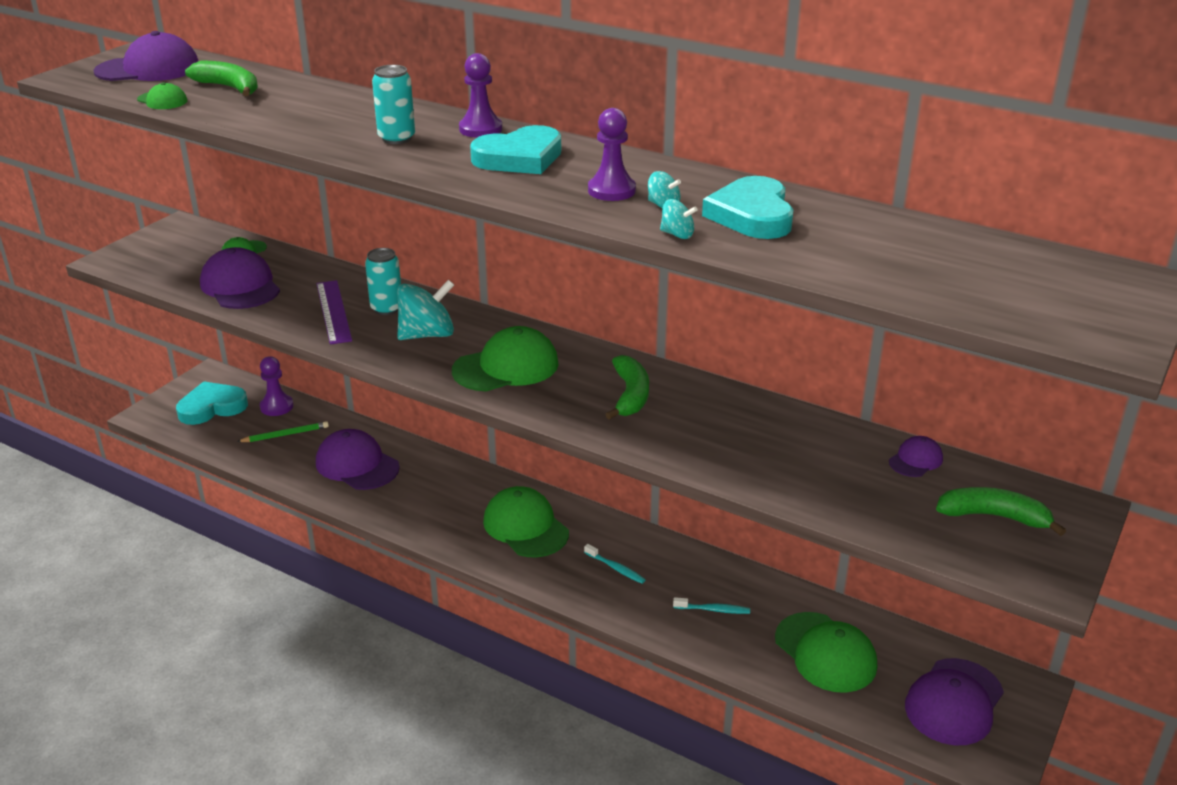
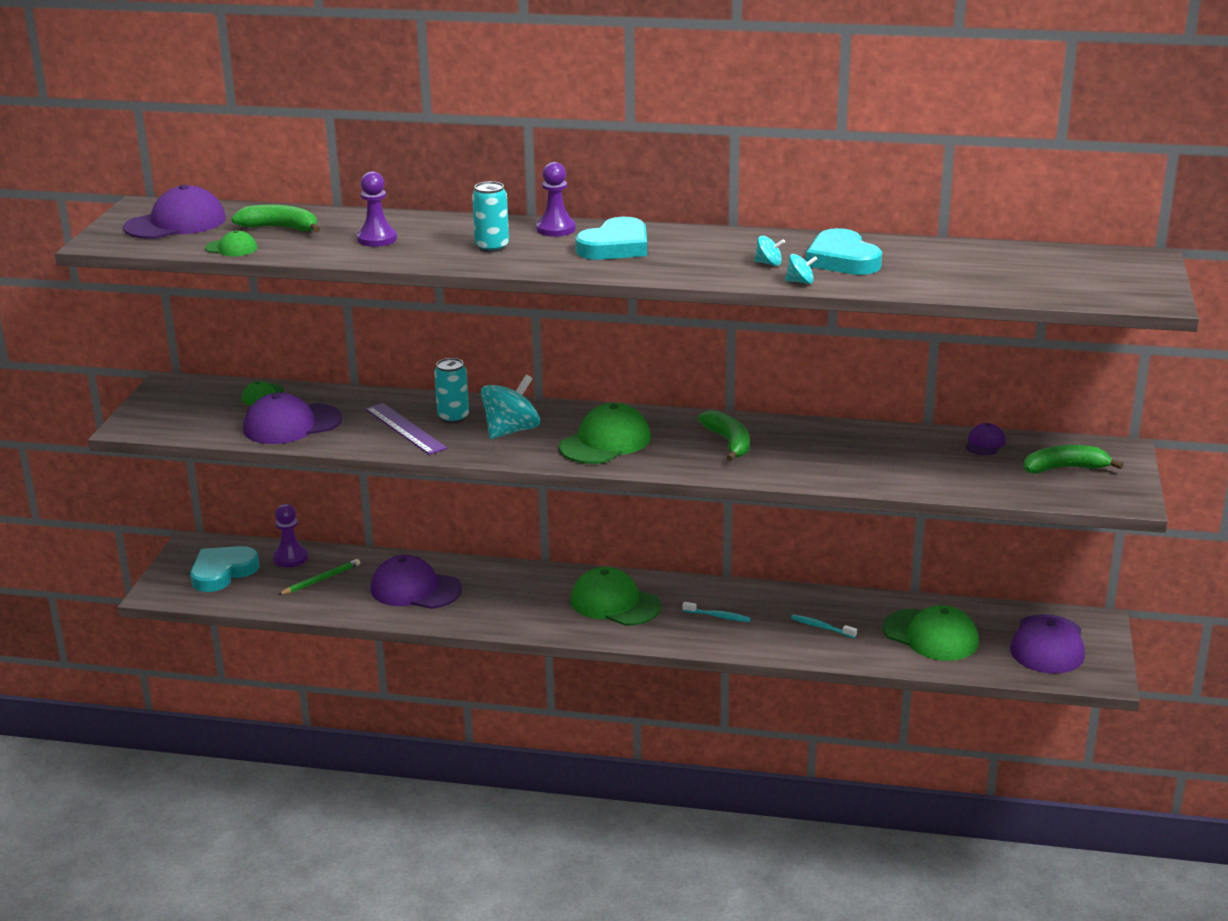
camera: 20 degrees left, 5 degrees down
purple cap [200,247,280,309] -> purple cap turned 60 degrees counterclockwise [243,393,342,444]
purple pawn [588,108,636,201] -> purple pawn moved to [357,171,397,247]
turquoise toothbrush [673,597,750,614] -> turquoise toothbrush turned 135 degrees counterclockwise [791,614,857,638]

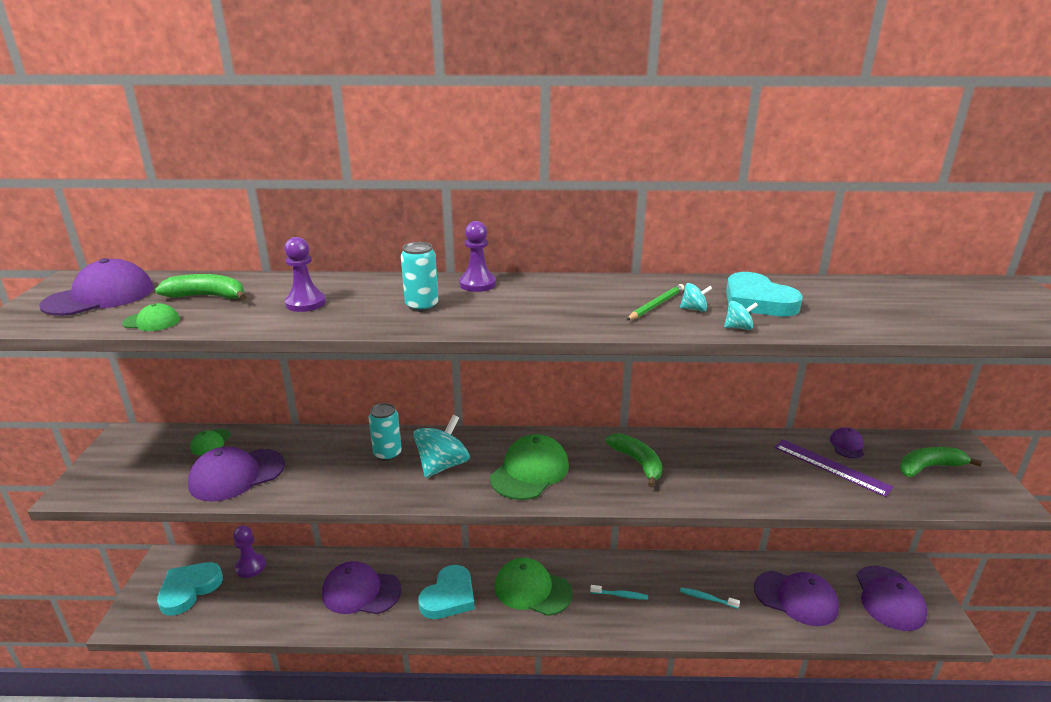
camera: 10 degrees left, 0 degrees up
green pencil [278,559,360,595] -> green pencil moved to [627,284,684,320]
purple ruler [366,403,447,455] -> purple ruler moved to [774,439,893,497]
turquoise heart [575,217,647,260] -> turquoise heart moved to [418,565,475,619]
green cap [882,605,979,661] -> purple cap [754,571,839,626]

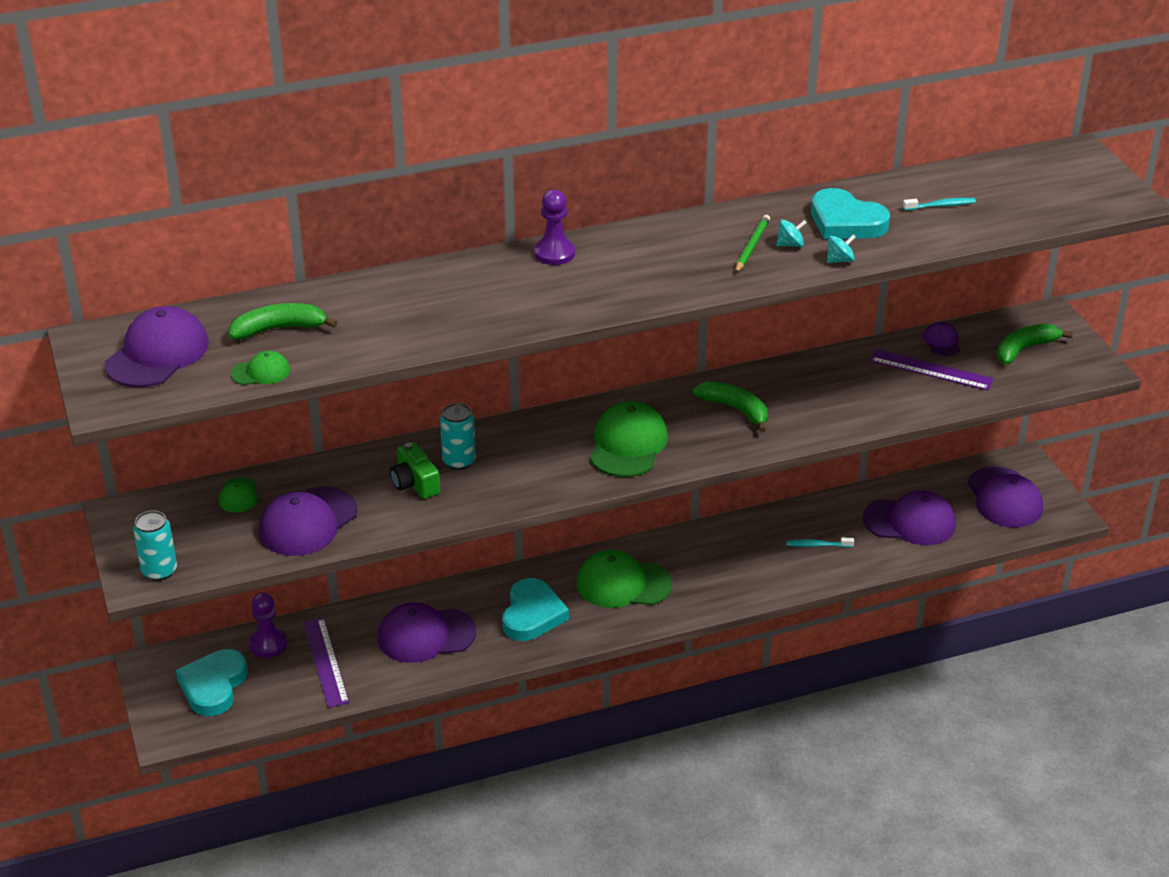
camera: 20 degrees left, 10 degrees up
purple pawn [284,237,326,312] -> none
turquoise can [401,242,439,312] -> turquoise can moved to [133,511,177,581]
turquoise spinning top [413,415,470,478] -> none
turquoise toothbrush [590,585,648,600] -> turquoise toothbrush moved to [903,198,976,211]
none -> purple ruler [304,618,349,708]
none -> green camera [390,442,440,499]

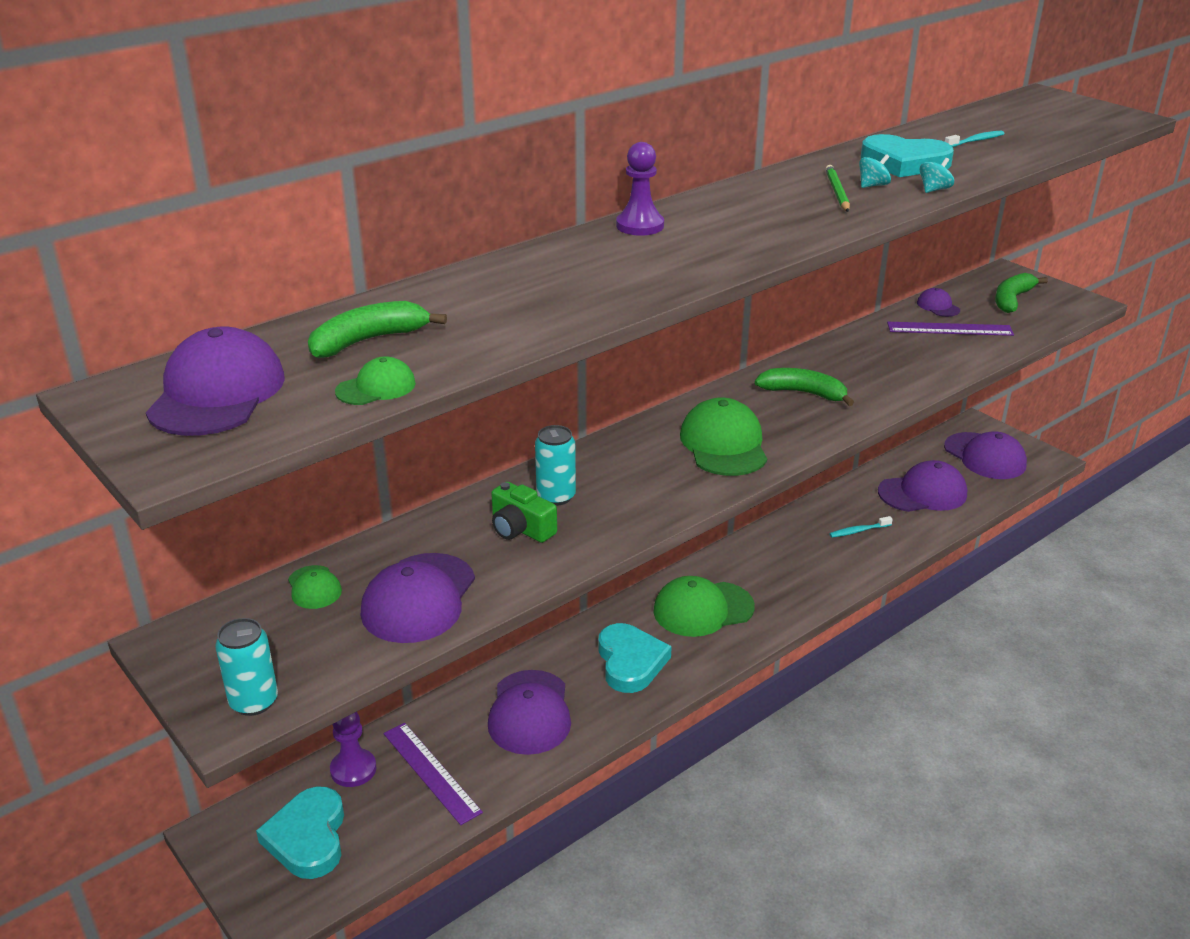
camera: 20 degrees left, 5 degrees down
purple cap [378,602,476,663] -> purple cap turned 60 degrees counterclockwise [488,670,571,755]

